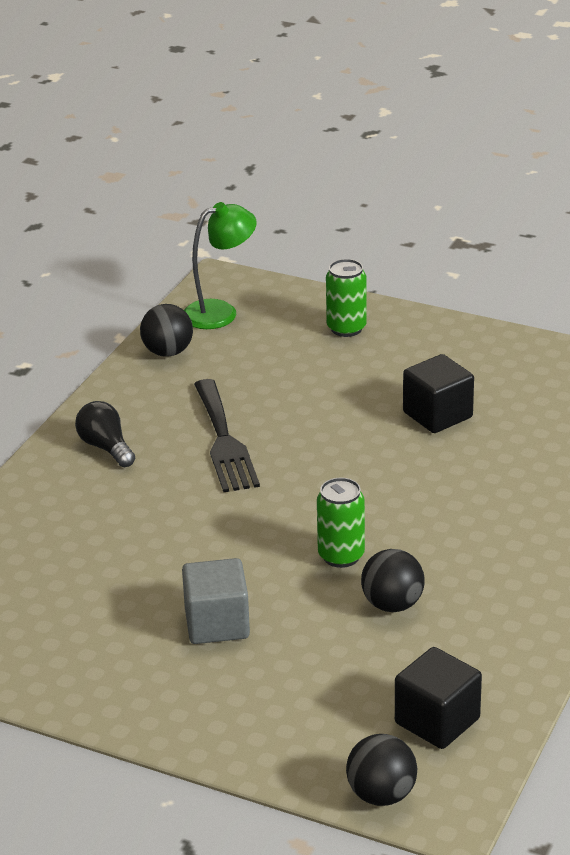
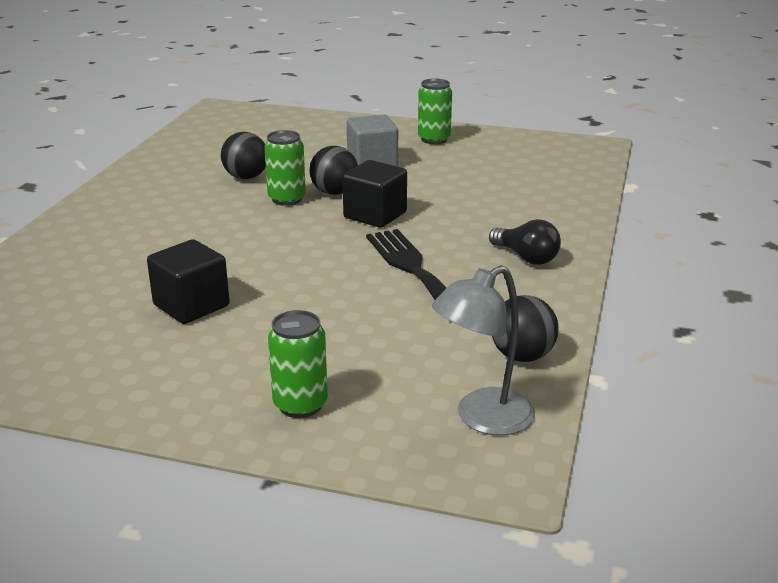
camera: 170 degrees right, 5 degrees down
green lamp [184,202,257,329] -> grey lamp [432,265,535,435]
black ball [346,734,417,806] -> black ball moved to [310,146,358,195]
black cube [395,647,482,749] -> black cube moved to [342,160,407,228]
none -> green can [418,79,452,144]

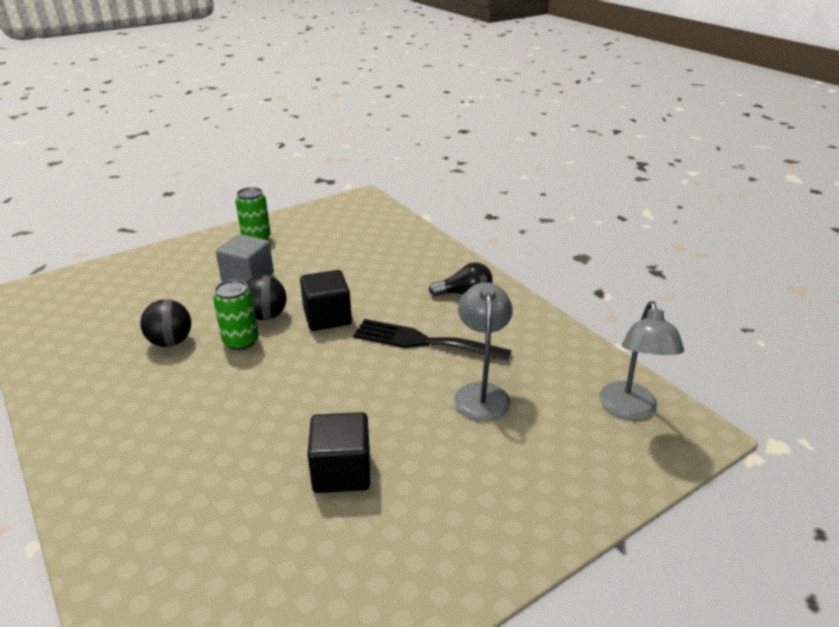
camera: 50 degrees left, 5 degrees up
green can [268,310,328,418] -> none
black ball [492,295,559,362] -> none
none -> grey lamp [454,282,513,421]

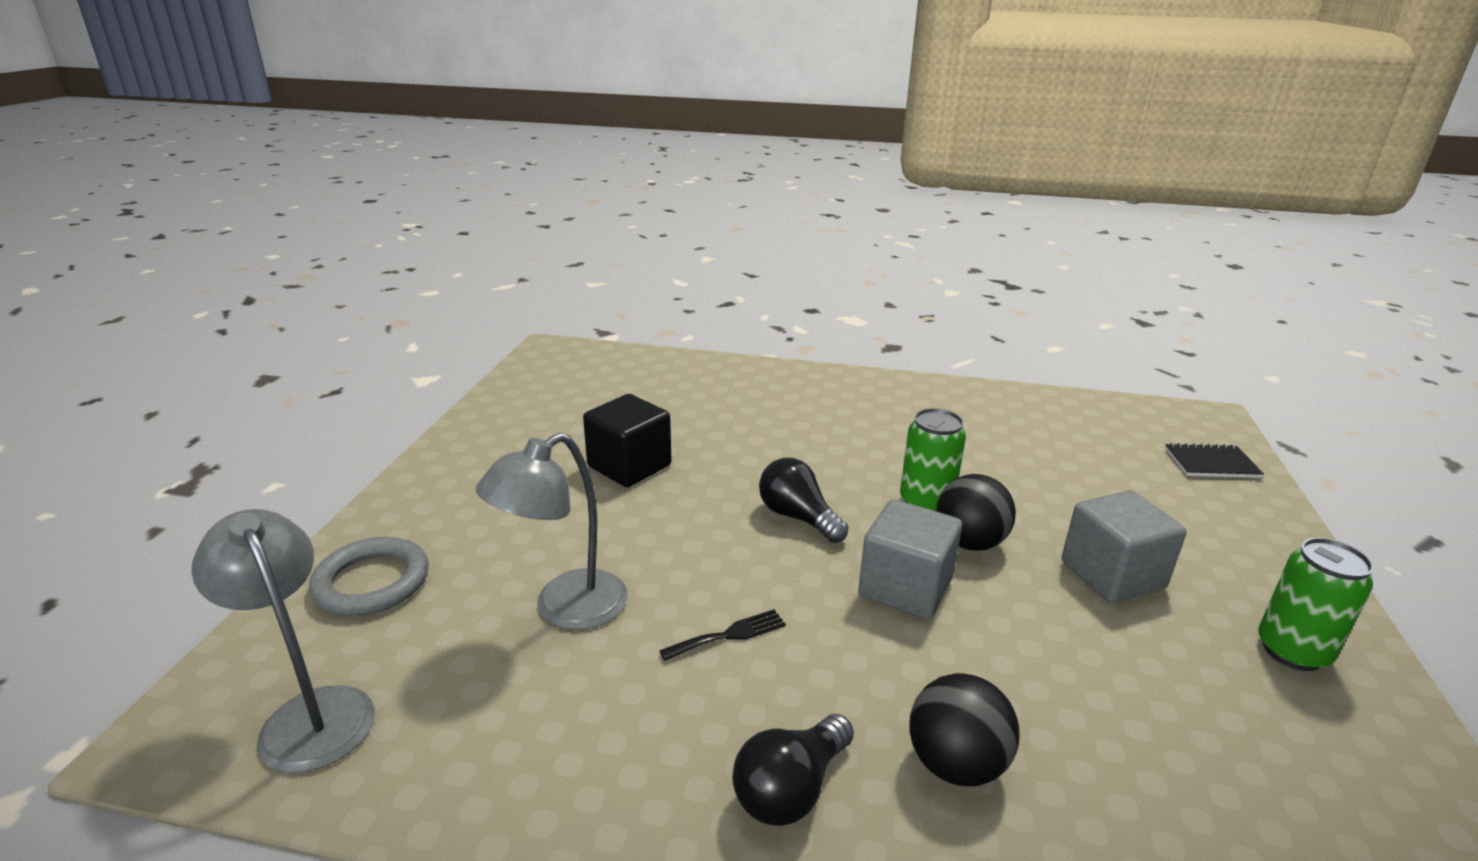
camera: 135 degrees right, 5 degrees down
black ball [140,299,191,347] -> black ball moved to [909,673,1020,786]
black cube [300,270,352,331] -> grey cube [858,499,962,619]
black fork [353,319,512,362] -> black fork [659,609,786,661], size x0.44
grey lamp [454,282,513,421] -> grey lamp turned 90 degrees clockwise [476,433,628,630]
none -> grey ring [309,537,429,616]
none -> black light bulb [759,458,848,543]
none -> black notebook [1165,443,1264,478]

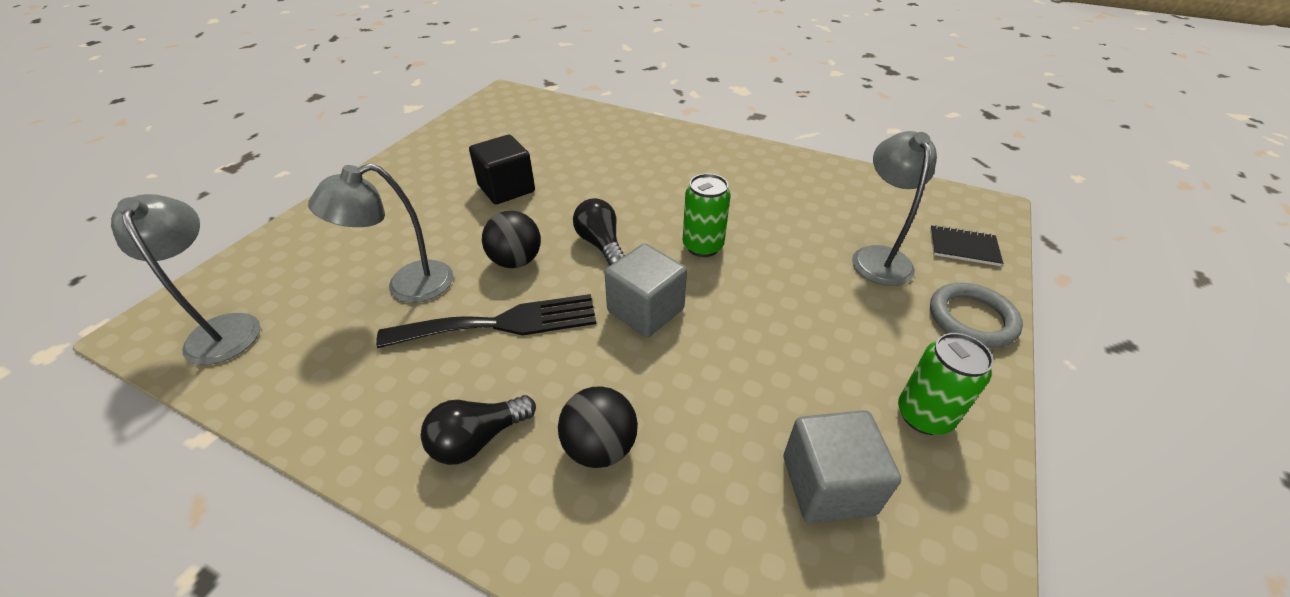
camera: 15 degrees right, 15 degrees up
grey ring [309,537,429,616] -> grey ring moved to [930,283,1023,348]
black fork [659,609,786,661] -> black fork [376,294,596,348], size x2.26
black ball [936,474,1016,551] -> black ball moved to [482,211,541,268]
grey cube [1062,490,1187,603] -> grey cube moved to [784,410,901,524]
none -> grey lamp [852,131,937,286]

